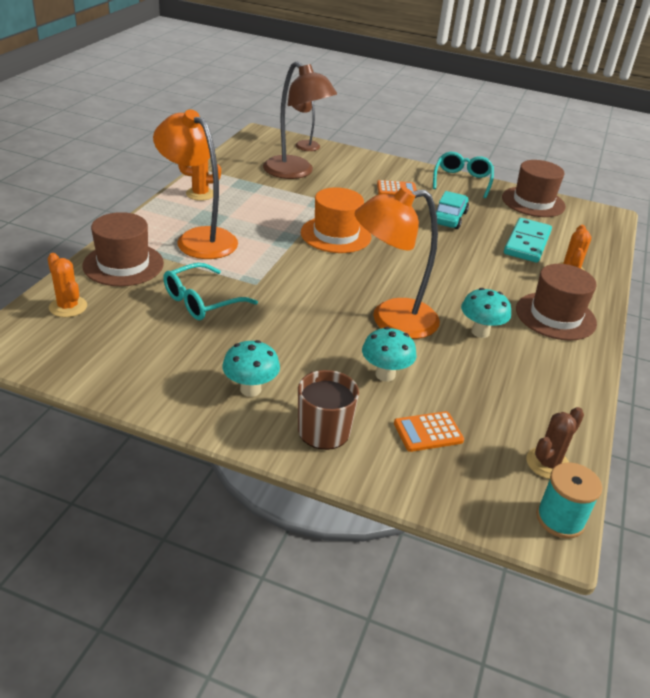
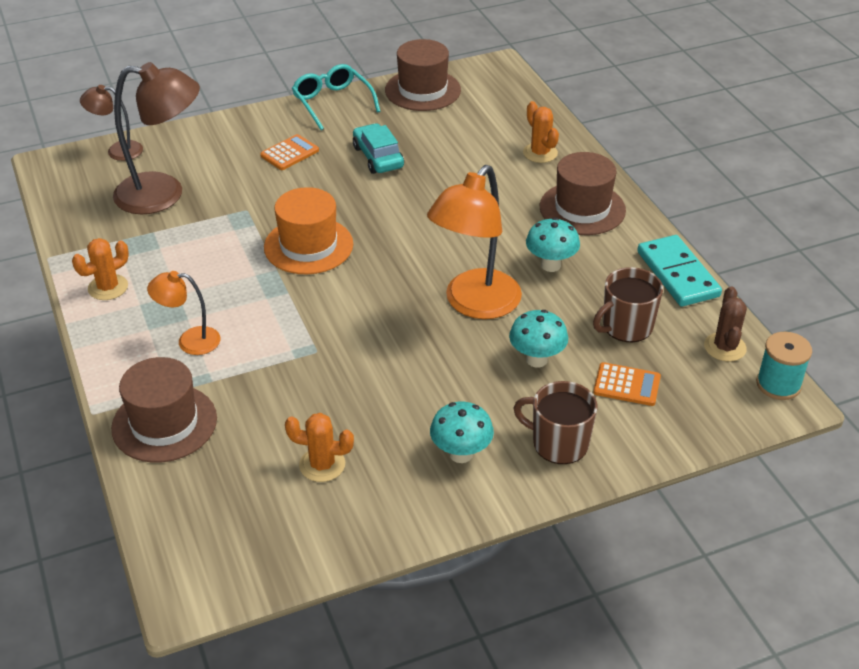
camera: 40 degrees left, 5 degrees up
orange cactus [48,253,87,317] -> orange cactus moved to [285,413,354,482]
orange lamp [153,110,238,259] -> orange lamp [147,271,220,355], size x0.53
turquoise glasses [163,263,258,320] -> none
orange calculator [394,411,464,452] -> orange calculator turned 105 degrees counterclockwise [593,362,661,406]
turquoise domino [504,218,552,263] -> turquoise domino moved to [637,235,722,307]
none -> brown mug [593,267,663,342]

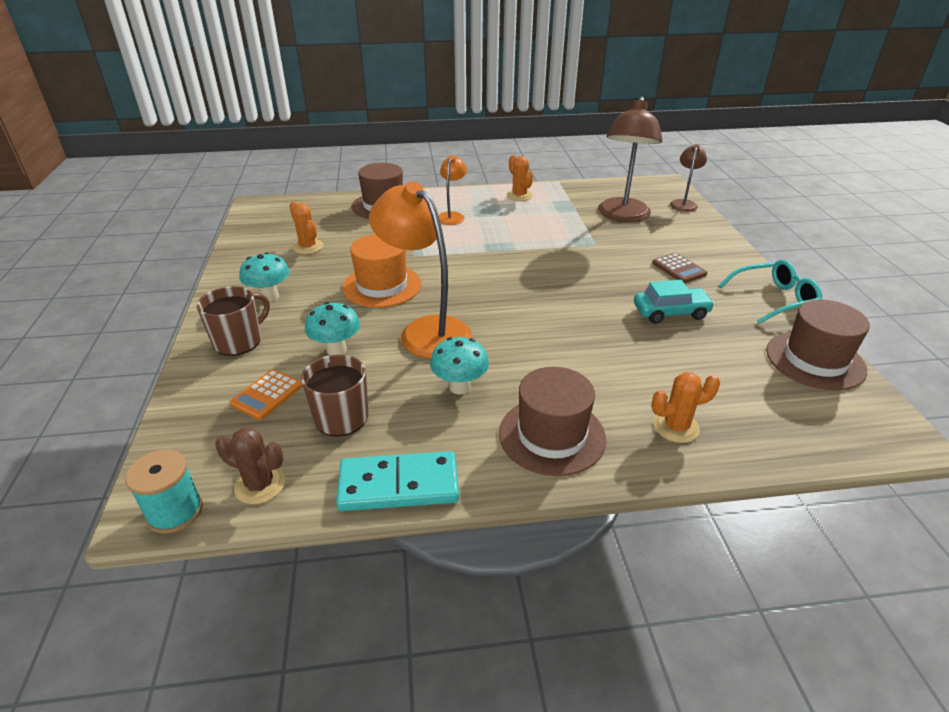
camera: 105 degrees right, 5 degrees down
orange calculator [260,134,319,170] -> brown calculator [652,253,708,283]
orange hat [264,187,353,274] -> orange hat moved to [342,234,421,308]
orange cactus [285,413,354,482] -> orange cactus turned 60 degrees counterclockwise [290,201,323,254]

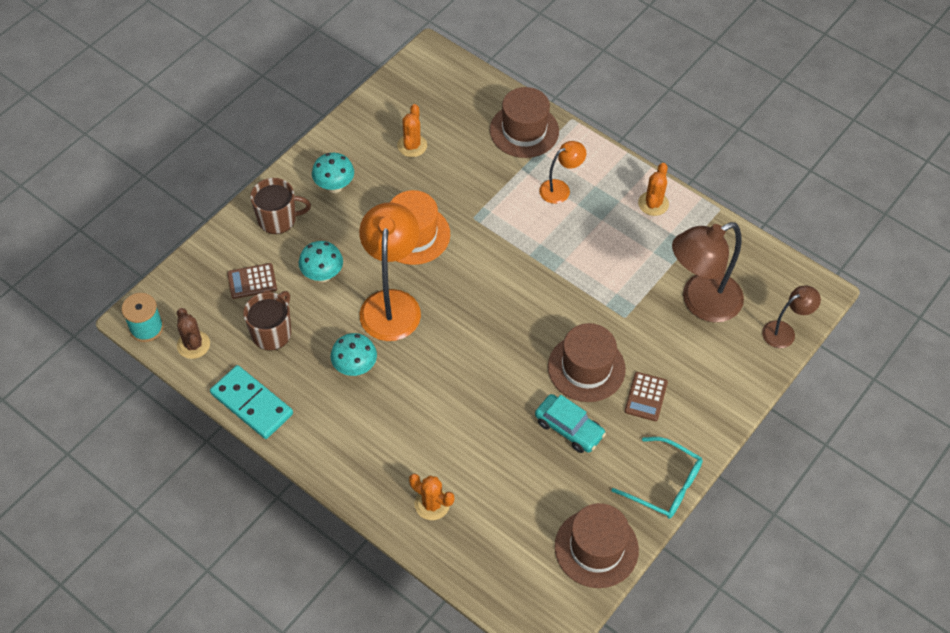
camera: 45 degrees right, 20 degrees up
orange calculator [230,369,303,420] -> brown calculator [227,263,277,299]
brown hat [499,367,606,476] -> brown hat moved to [548,323,626,402]

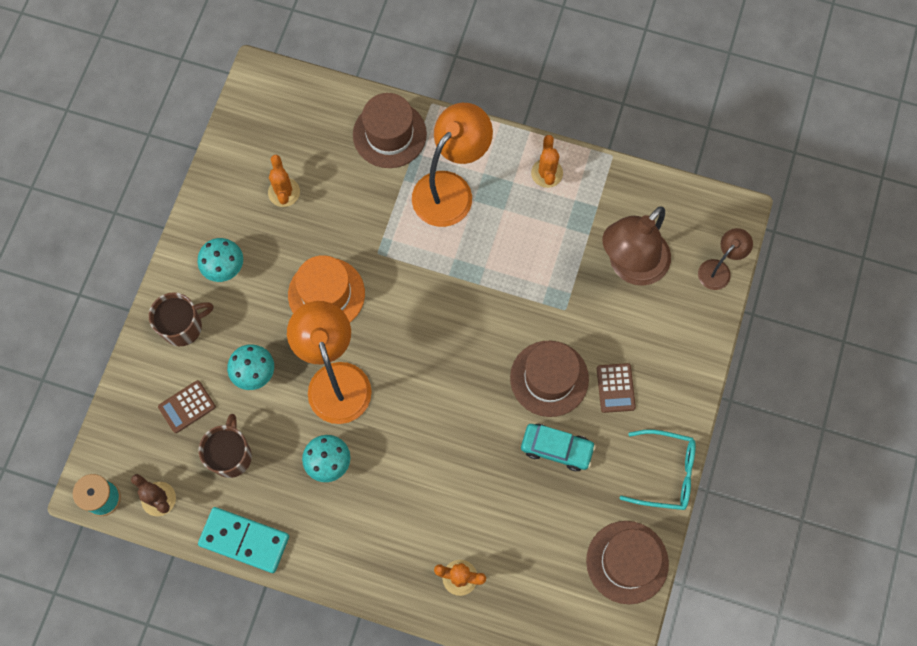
camera: 20 degrees left, 15 degrees up
orange lamp [539,141,586,204] -> orange lamp [412,103,493,227], size x1.89

